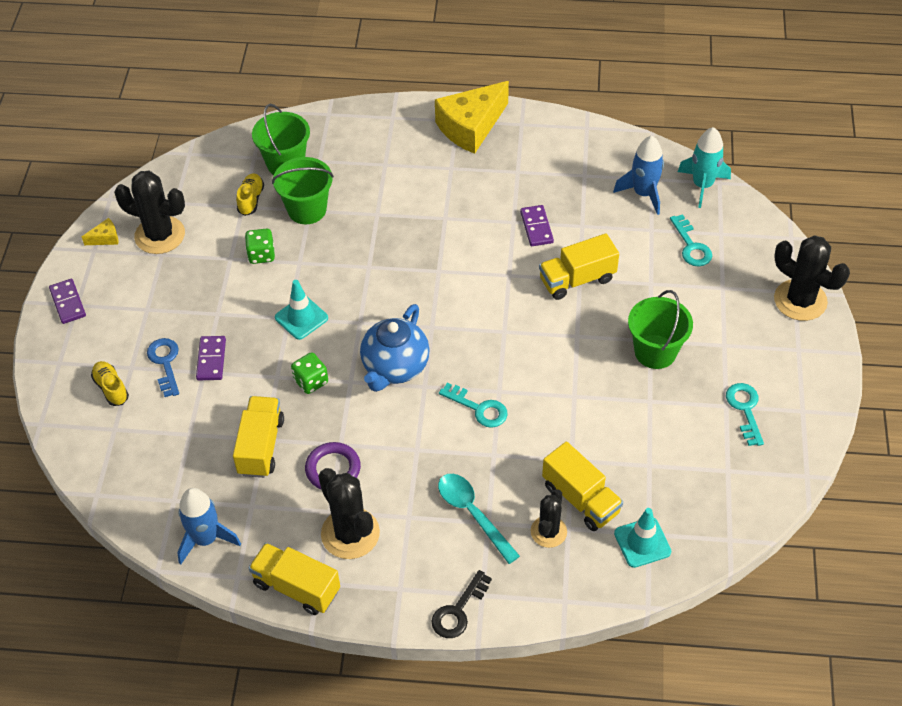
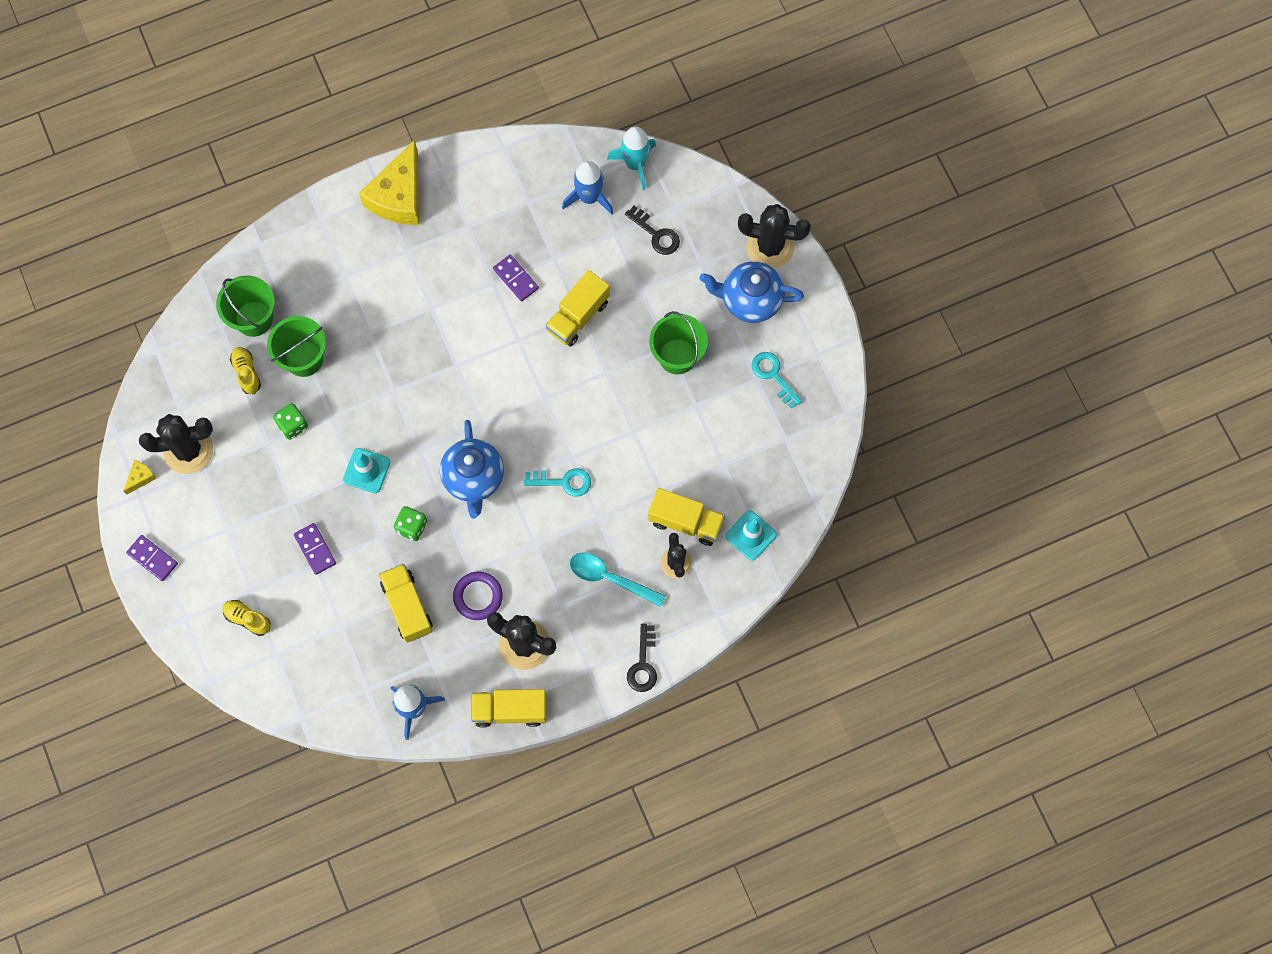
camera: 30 degrees left, 20 degrees up
blue key [147,338,179,397] -> none
turquoise key [670,214,712,266] -> black key [625,206,680,255]
none -> blue teapot [699,261,804,323]

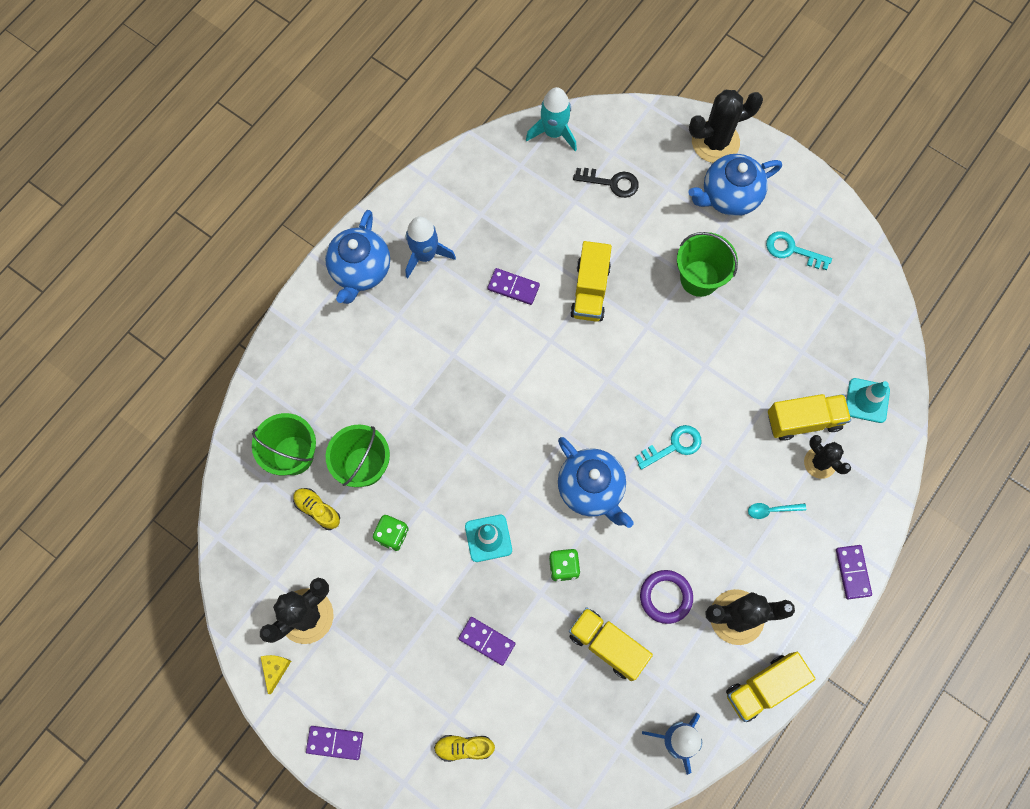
camera: 30 degrees left, 0 degrees up
yellow cheese [359,140,419,225] -> blue teapot [325,210,390,304]
blue rocket [562,161,613,215] -> blue rocket moved to [406,216,456,278]
turquoise spoon [570,552,666,607] -> turquoise spoon [748,503,806,519], size x0.55
black key [627,624,657,692] -> purple domino [836,545,872,599]

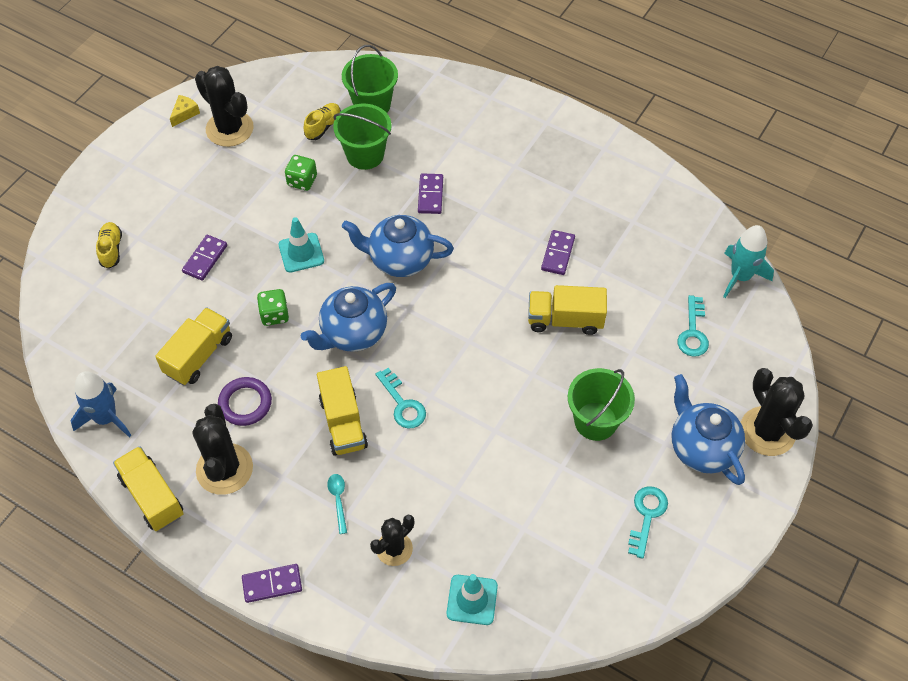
camera: 85 degrees right, 15 degrees down
yellow cheese [261,655,291,694] -> yellow cheese turned 60 degrees counterclockwise [170,95,200,127]
purple domino [306,726,363,760] -> purple domino moved to [418,173,443,214]
blue teapot [325,210,390,304] -> blue teapot moved to [342,215,454,277]
blue rocket [406,216,456,278] -> none
black key [573,168,639,198] -> turquoise key [677,295,709,357]
yellow truck [768,394,851,441] -> yellow truck moved to [317,366,368,456]

